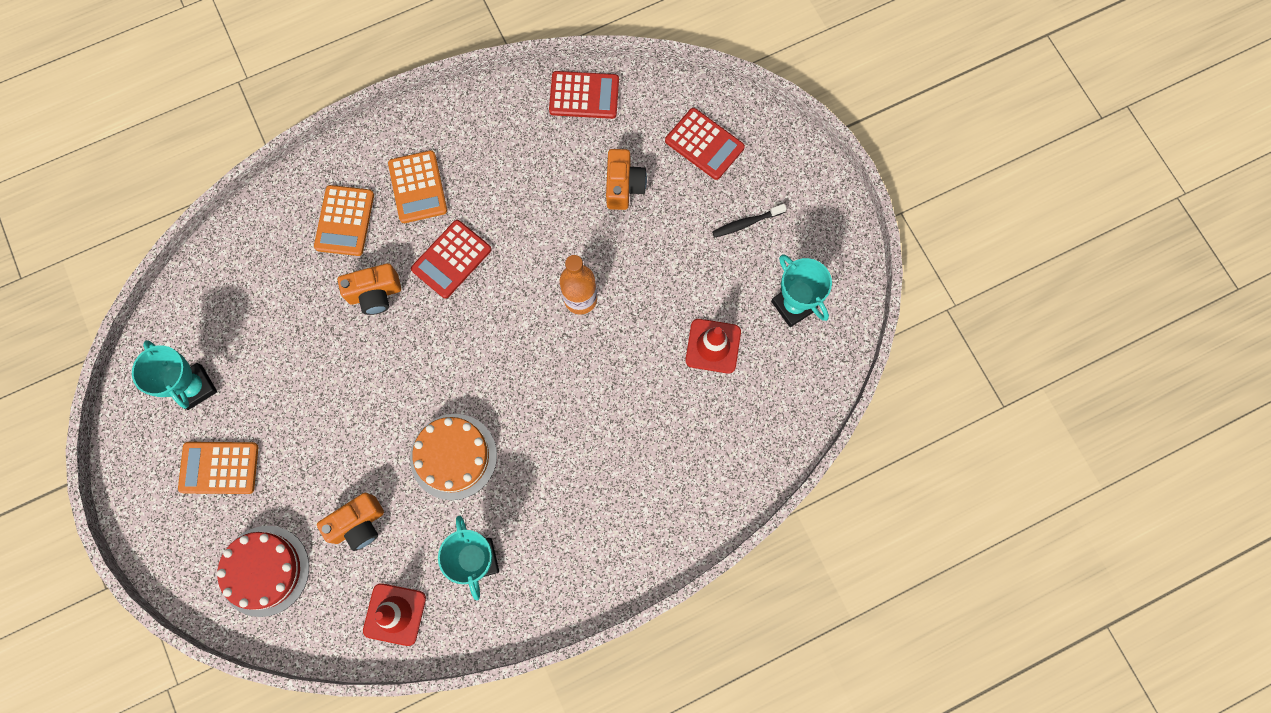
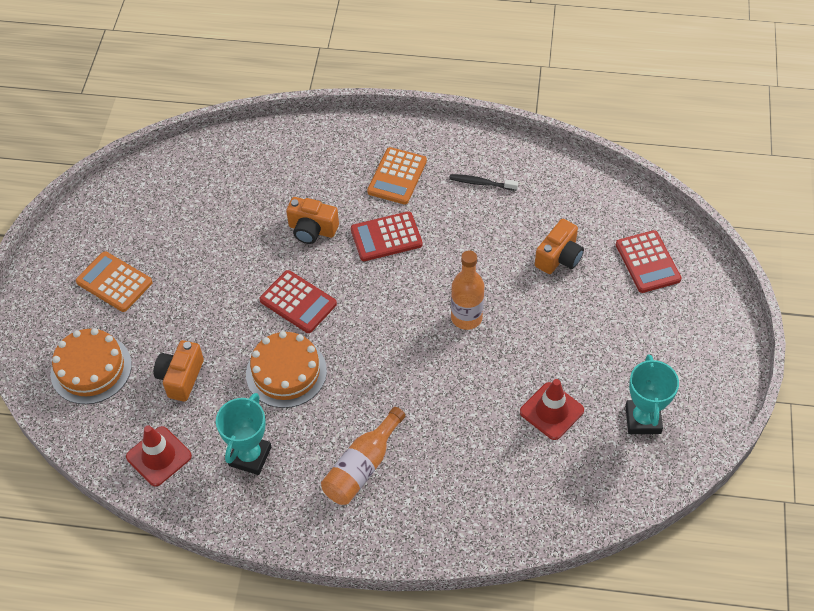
camera: 35 degrees right, 20 degrees down
turquoise trophy [132,340,217,410] -> none
red cake [217,526,309,617] -> orange cake [50,328,132,404]
orange calculator [314,185,374,256] -> none
orange camera [317,493,384,551] -> orange camera turned 105 degrees clockwise [154,340,204,402]
red calculator [549,71,619,119] -> red calculator moved to [259,270,337,333]
black toothbrush [712,204,787,238] -> black toothbrush moved to [449,174,518,191]
none -> orange bottle [321,407,406,505]

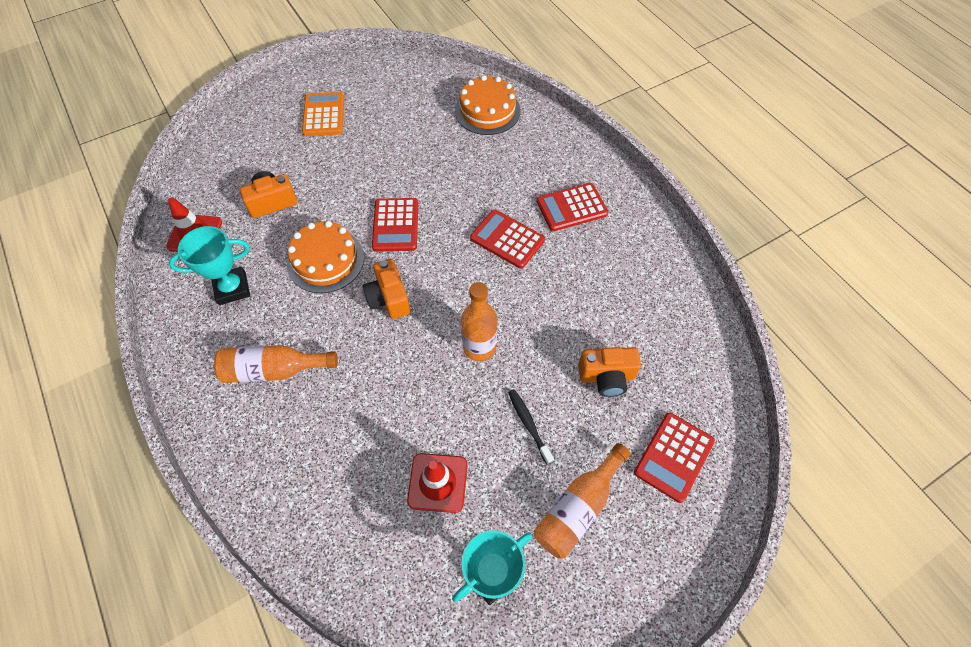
camera: 50 degrees right, 5 degrees up
orange cake [50,328,132,404] -> orange cake moved to [455,75,521,135]
orange camera [286,197,339,244] -> orange camera moved to [362,259,410,319]
orange calculator [367,147,427,204] -> red calculator [536,183,608,231]
black toothbrush [449,174,518,191] -> black toothbrush moved to [508,389,554,464]
none -> orange bottle [534,443,631,559]

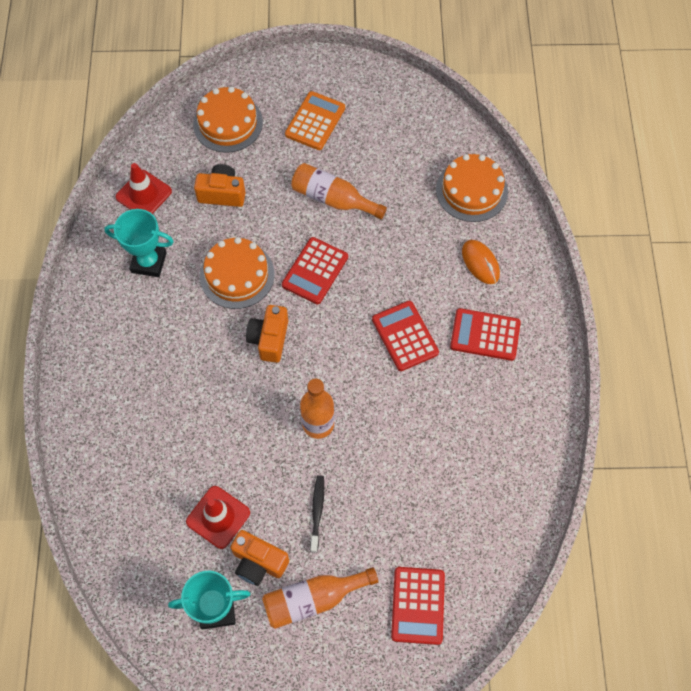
camera: 30 degrees right, 5 degrees up
orange bottle [214,345,338,383] -> orange bottle moved to [291,163,387,219]
orange camera [578,347,641,397] -> orange camera moved to [231,530,289,586]
red calculator [634,412,715,503] -> red calculator turned 60 degrees counterclockwise [391,567,445,645]
none -> orange cake [193,87,263,153]
none -> orange mouse [462,240,500,284]

